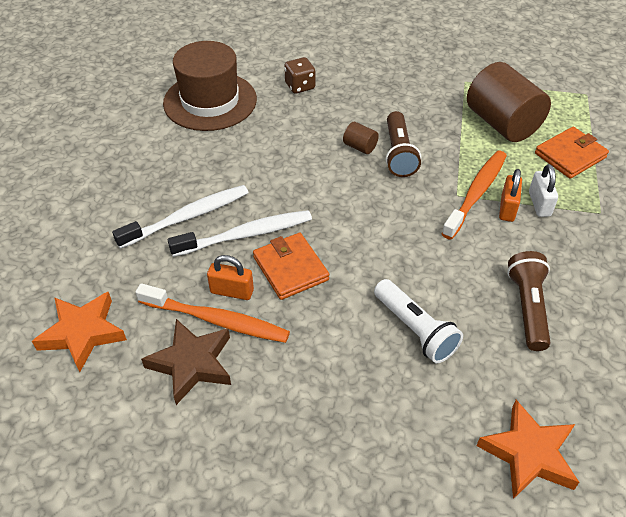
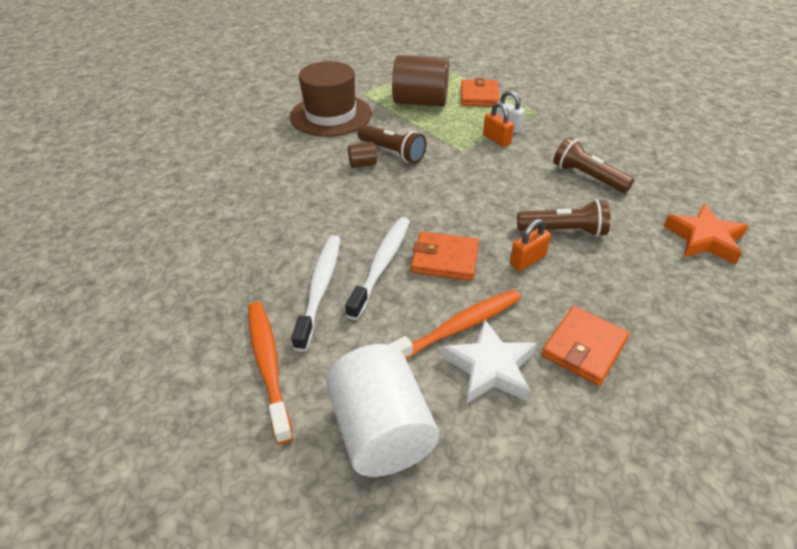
camera: 50 degrees left, 5 degrees down
orange star [32,292,127,372] -> white cylinder [326,344,439,477]
brown star [141,319,231,405] -> white star [442,320,537,403]
brown hat [163,41,257,131] -> brown hat moved to [290,61,372,137]
orange padlock [207,255,254,300] -> orange padlock moved to [510,219,551,271]
brown dice [284,57,315,94] -> none
white flashlight [374,279,463,363] -> brown flashlight [517,199,611,237]
orange toothbrush [442,151,507,240] -> orange toothbrush moved to [248,302,293,444]
none -> orange wallet [541,306,630,386]

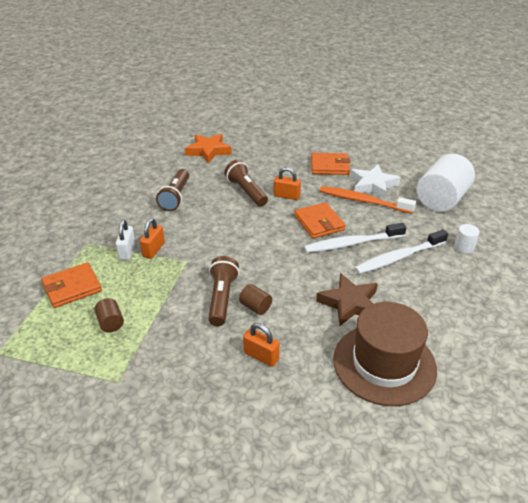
camera: 125 degrees left, 5 degrees down
orange toothbrush [248,302,293,444] -> white cylinder [454,224,480,254]
brown hat [290,61,372,137] -> brown hat moved to [333,302,437,406]
brown cylinder [392,55,449,107] -> brown cylinder [94,298,124,332], size x0.43
none -> orange padlock [243,323,280,367]
none -> brown star [316,273,378,326]

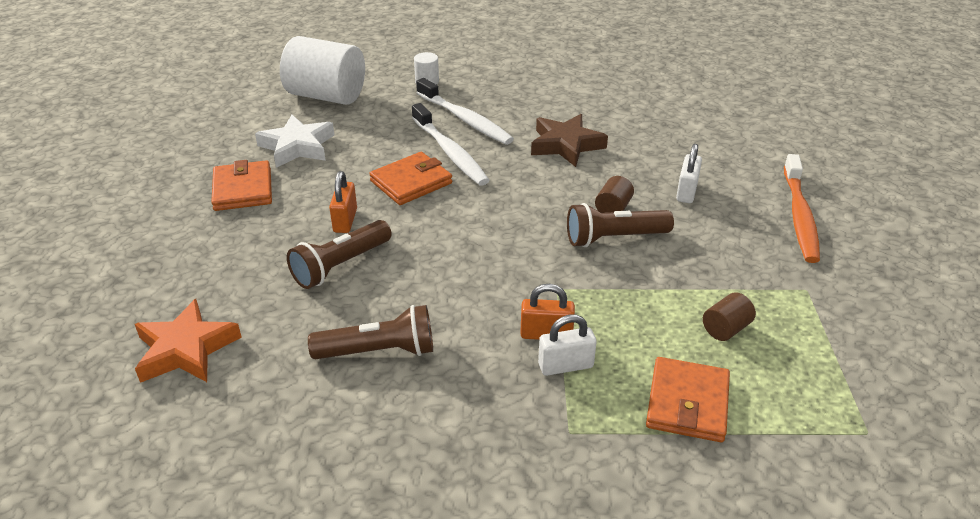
camera: 105 degrees left, 0 degrees up
orange wallet [41,262,102,308] -> orange wallet turned 60 degrees clockwise [646,357,730,442]
orange padlock [243,323,280,367] -> white padlock [676,144,702,203]
orange toothbrush [320,186,416,214] -> orange toothbrush moved to [784,154,820,263]
brown hat [333,302,437,406] -> none

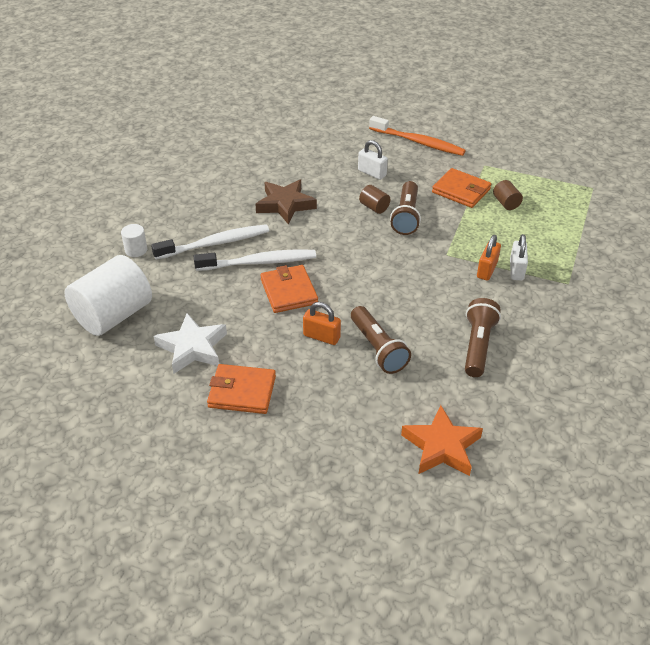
camera: 70 degrees left, 5 degrees up
orange wallet [646,357,730,442] -> orange wallet moved to [432,168,491,208]

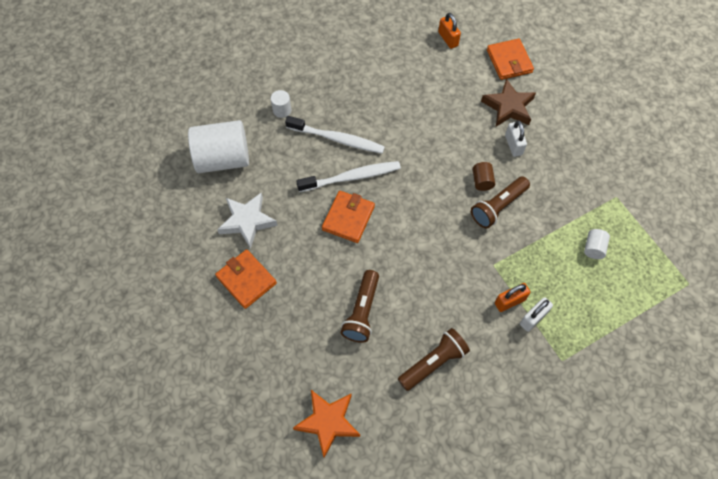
camera: 40 degrees right, 20 degrees up
white toothbrush [194,249,316,271] -> white toothbrush turned 45 degrees counterclockwise [296,161,401,192]
brown star [255,179,317,225] -> brown star moved to [481,78,536,127]
orange padlock [303,302,341,345] -> orange padlock moved to [438,13,461,49]
orange toothbrush [369,116,466,156] -> none
orange wallet [432,168,491,208] -> orange wallet moved to [487,39,534,80]
brown cylinder [493,180,523,210] -> white cylinder [584,229,610,259]

